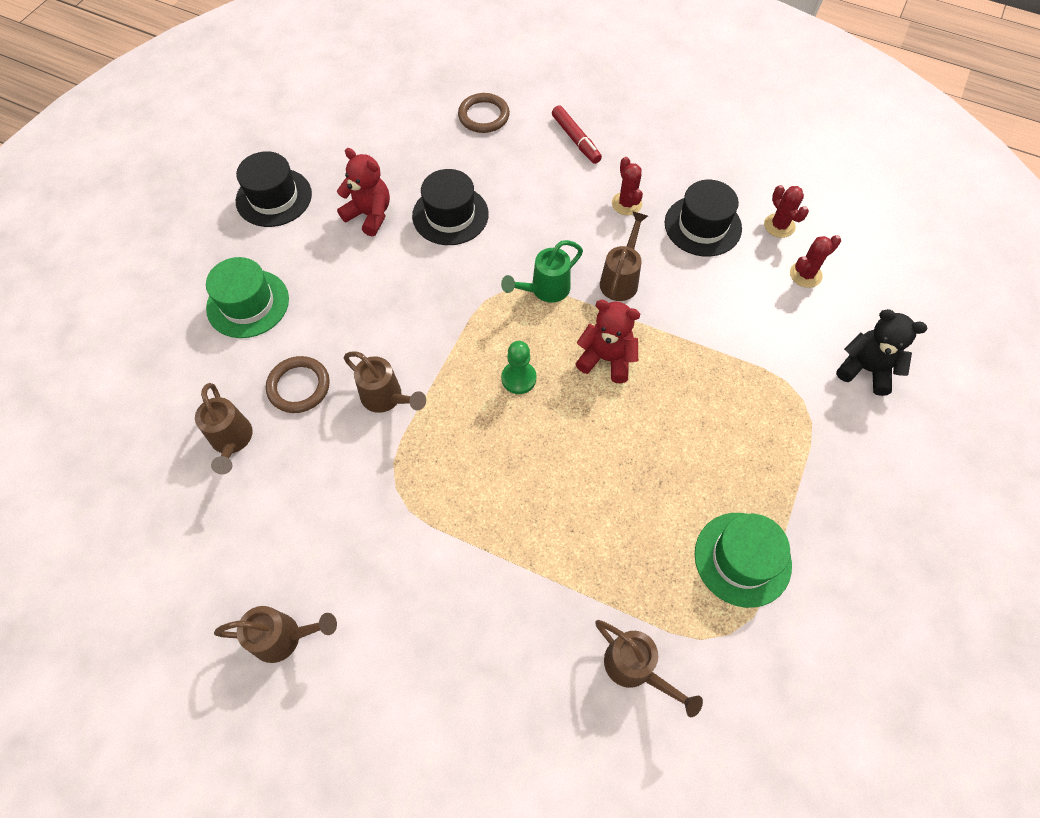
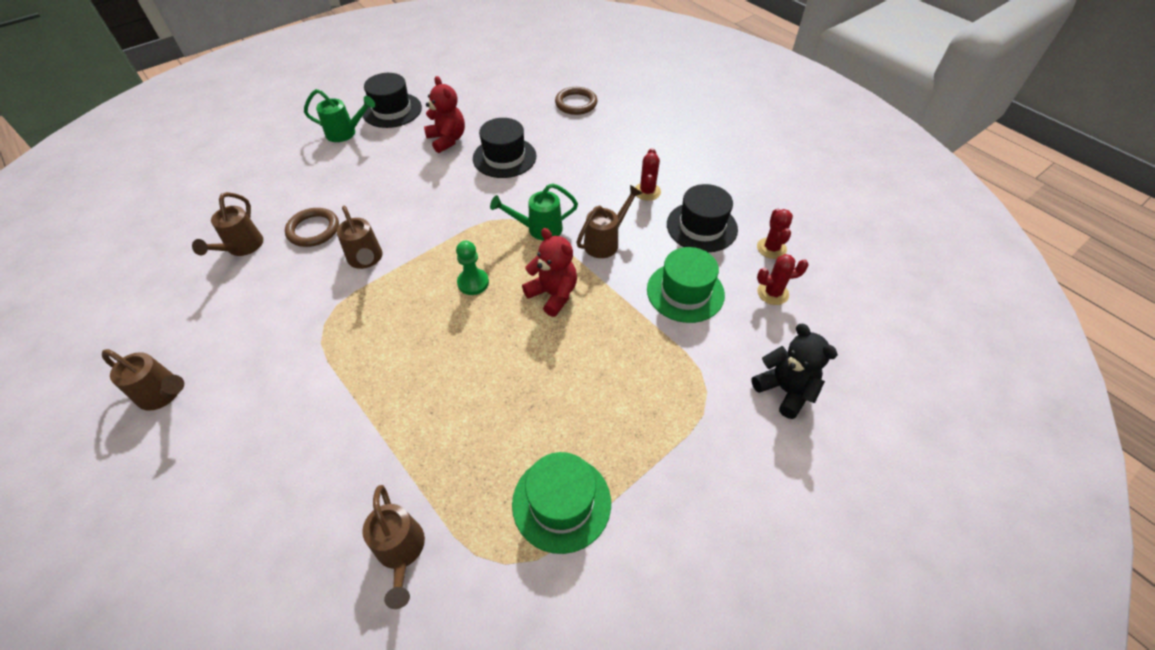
camera: 25 degrees right, 10 degrees down
green hat [206,257,289,338] -> green hat moved to [647,247,725,323]
red marker [552,105,602,164] -> none
none -> green watering can [304,89,375,142]

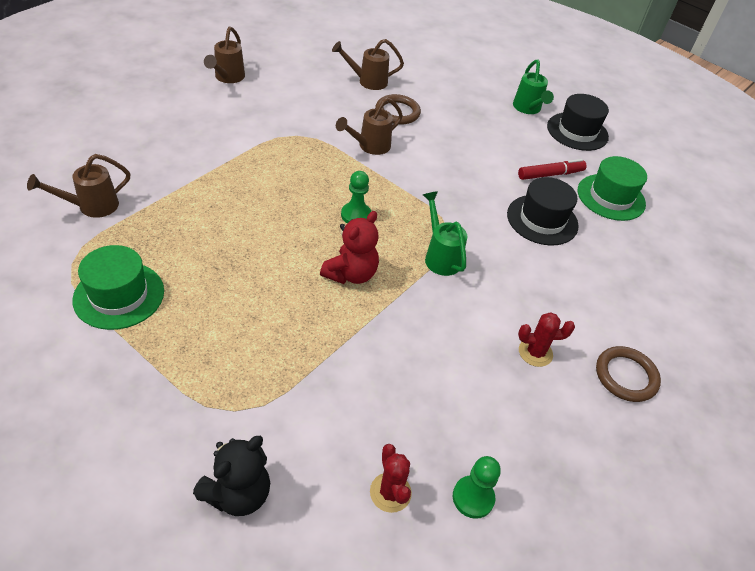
camera: 75 degrees right, 5 degrees down
red teddy bear [424,76,465,153] -> red marker [518,159,587,180]
brown ring [555,87,598,115] -> brown ring moved to [596,346,661,402]
brown watering can [576,185,642,258] -> none
green hat [647,247,725,323] -> green hat moved to [578,156,647,221]
black hat [667,184,738,252] -> none
red cactus [757,209,793,259] -> green pawn [453,456,501,519]

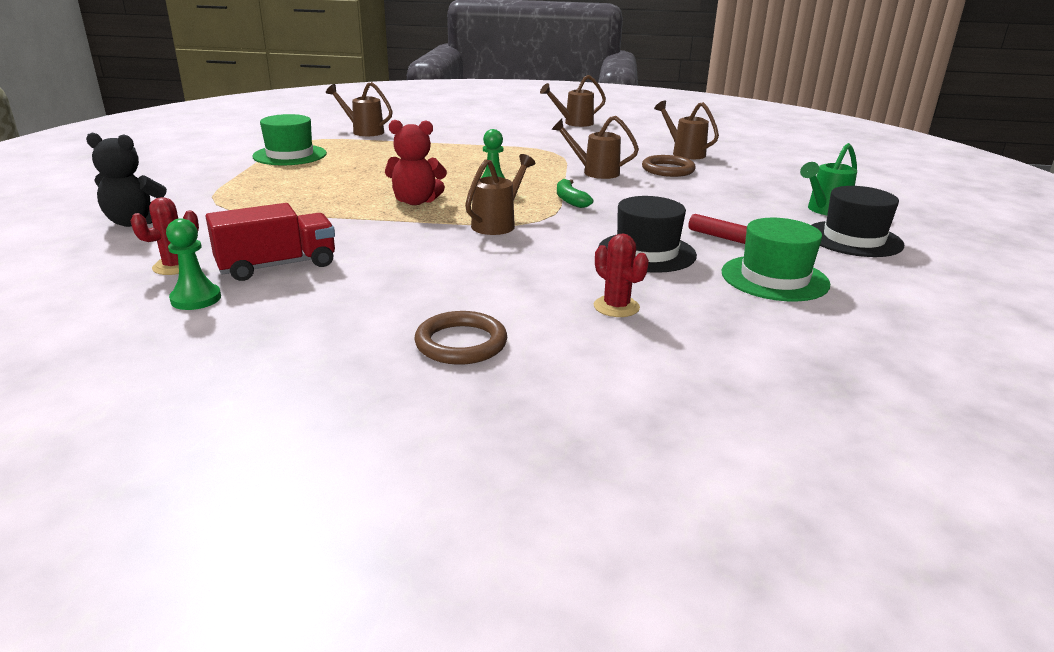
camera: 60 degrees right, 20 degrees down
green watering can [423,191,468,276] -> brown watering can [465,154,535,235]
red cactus [518,312,575,367] -> red cactus moved to [594,234,649,317]
none -> red truck [206,203,335,281]
none -> green banana [557,179,593,208]

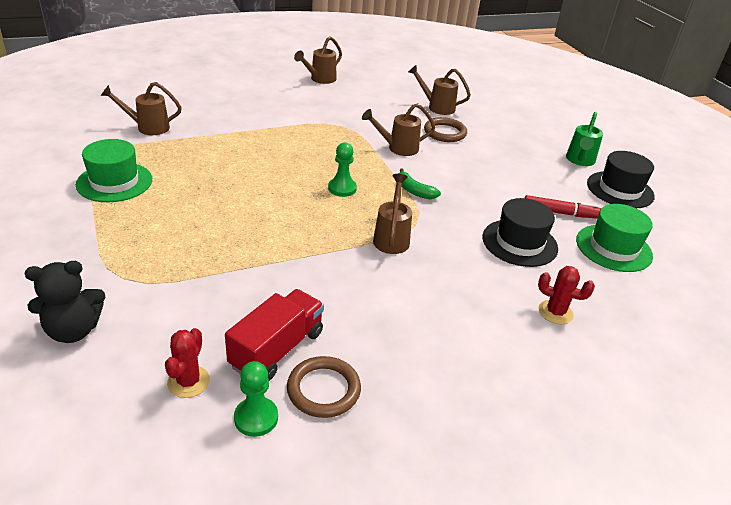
camera: 30 degrees left, 10 degrees up
red teddy bear [385,120,447,205] -> none
brown ring [414,311,507,365] -> brown ring moved to [287,356,361,418]

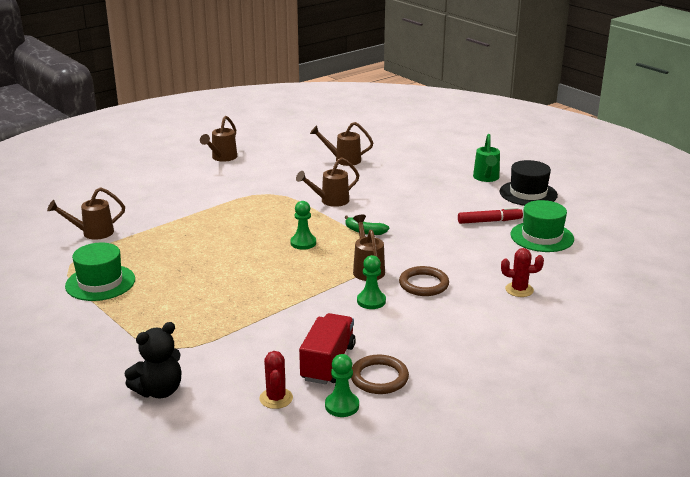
camera: 15 degrees left, 10 degrees down
brown ring [424,117,467,142] -> brown ring moved to [399,266,449,296]
black hat [483,198,558,267] -> none
none -> green pawn [357,255,386,309]

